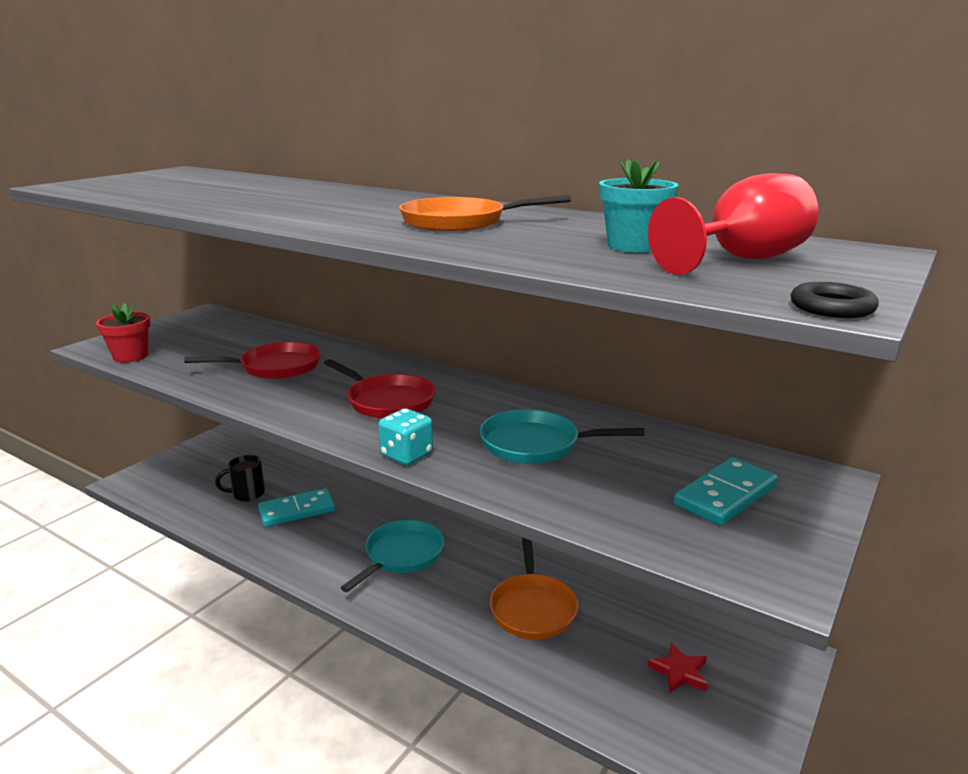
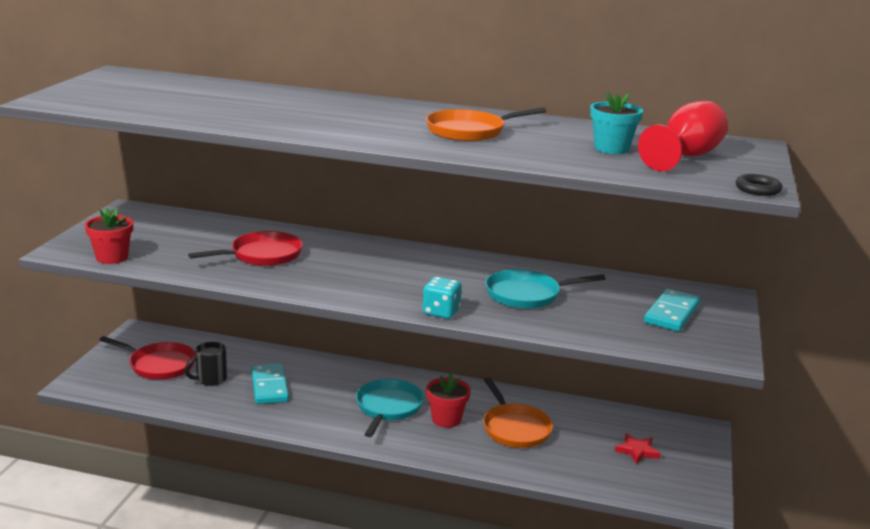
camera: 20 degrees left, 0 degrees up
turquoise domino [258,488,335,527] -> turquoise domino turned 60 degrees counterclockwise [251,363,289,404]
red pan [324,359,436,419] -> red pan moved to [100,336,196,380]
none -> red flower pot [426,373,471,428]

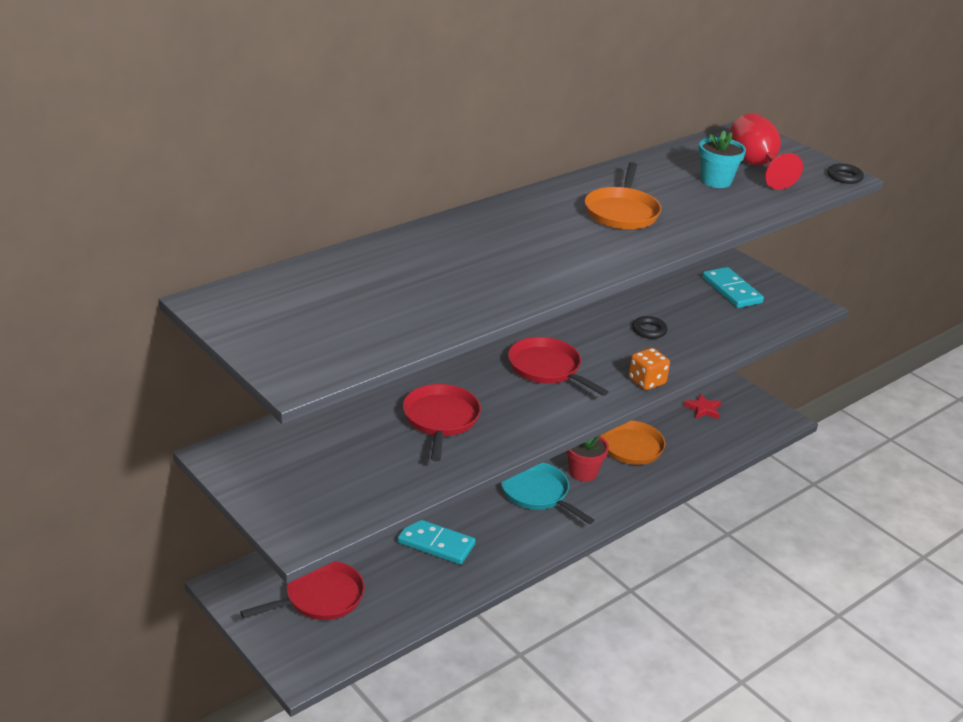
camera: 55 degrees left, 10 degrees up
red flower pot [85,208,133,264] -> none
black mug [185,342,227,386] -> none
turquoise dice [423,277,462,319] -> orange dice [628,348,670,390]
turquoise pan [485,269,605,309] -> black ring [632,316,668,339]
none -> red pan [508,337,609,396]

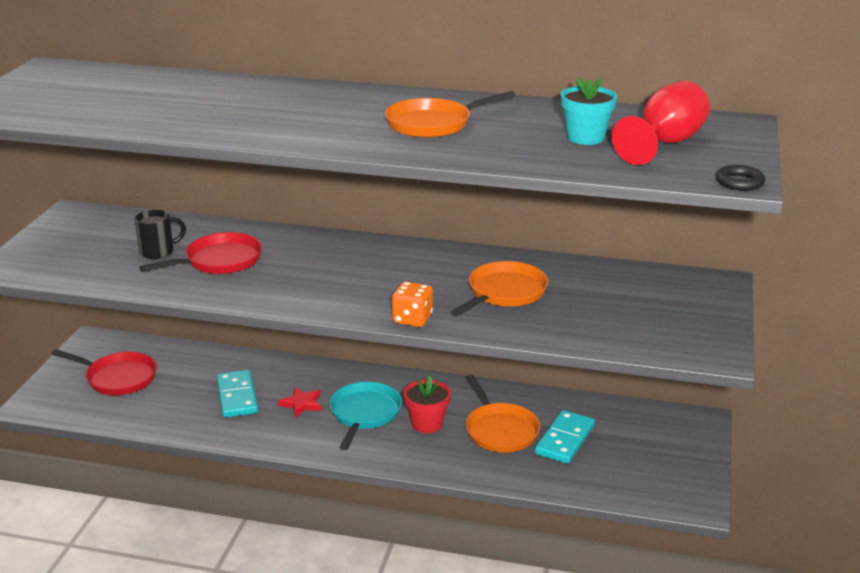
camera: 55 degrees right, 5 degrees down
red pan [508,337,609,396] -> none
black ring [632,316,668,339] -> orange pan [452,261,548,316]
red star [683,393,721,419] -> red star moved to [278,387,321,417]
turquoise domino [702,267,764,308] -> turquoise domino moved to [535,410,595,464]
none -> black mug [135,210,186,259]

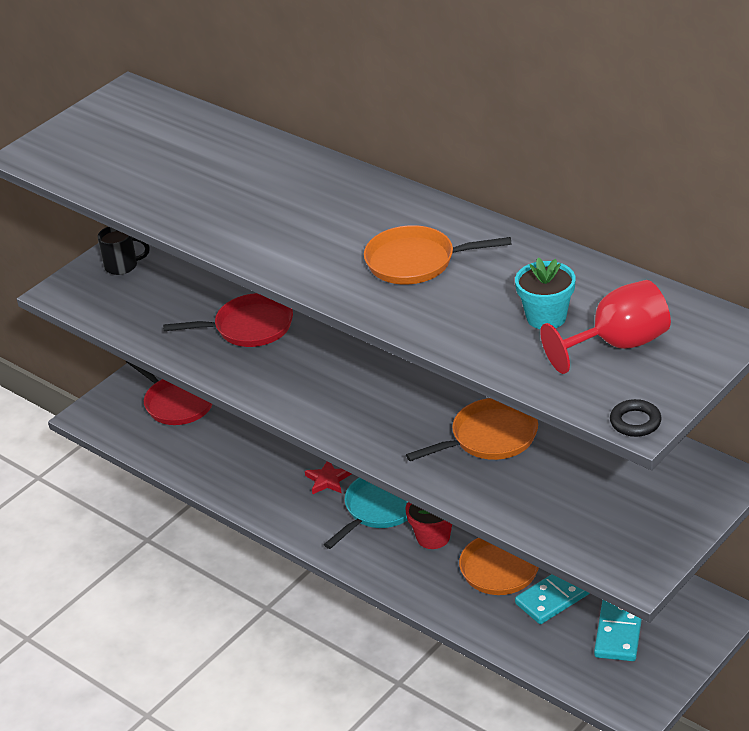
camera: 30 degrees right, 10 degrees up
black mug [135,210,186,259] -> black mug moved to [98,226,150,275]
turquoise domino [216,370,258,418] -> turquoise domino moved to [594,600,642,661]
orange dice [392,281,433,327] -> none

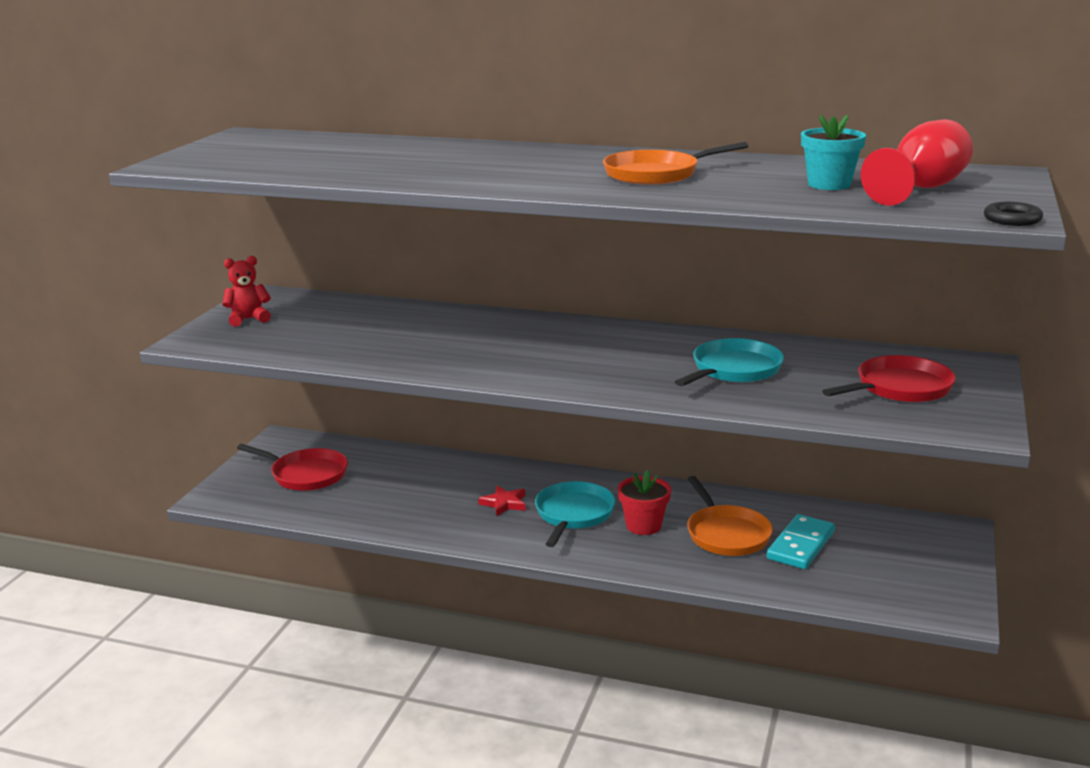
camera: 25 degrees left, 15 degrees down
black mug [98,226,150,275] -> red teddy bear [222,256,271,327]
red pan [163,293,293,347] -> red pan moved to [822,355,956,402]
orange pan [406,398,538,461] -> turquoise pan [675,338,784,386]
turquoise domino [594,600,642,661] -> none

